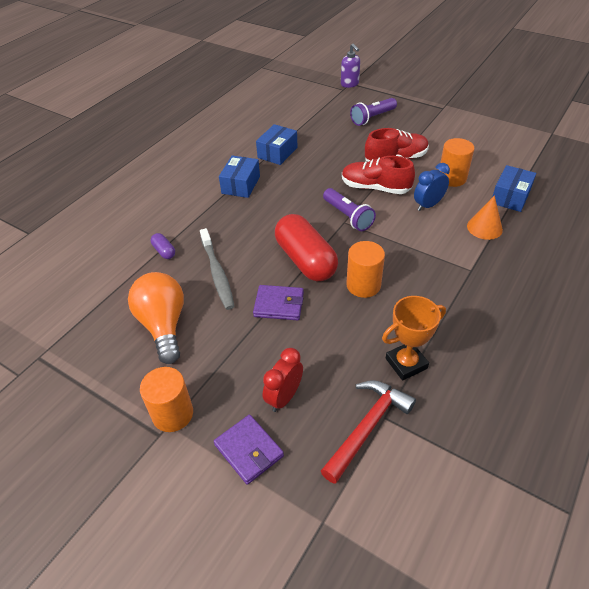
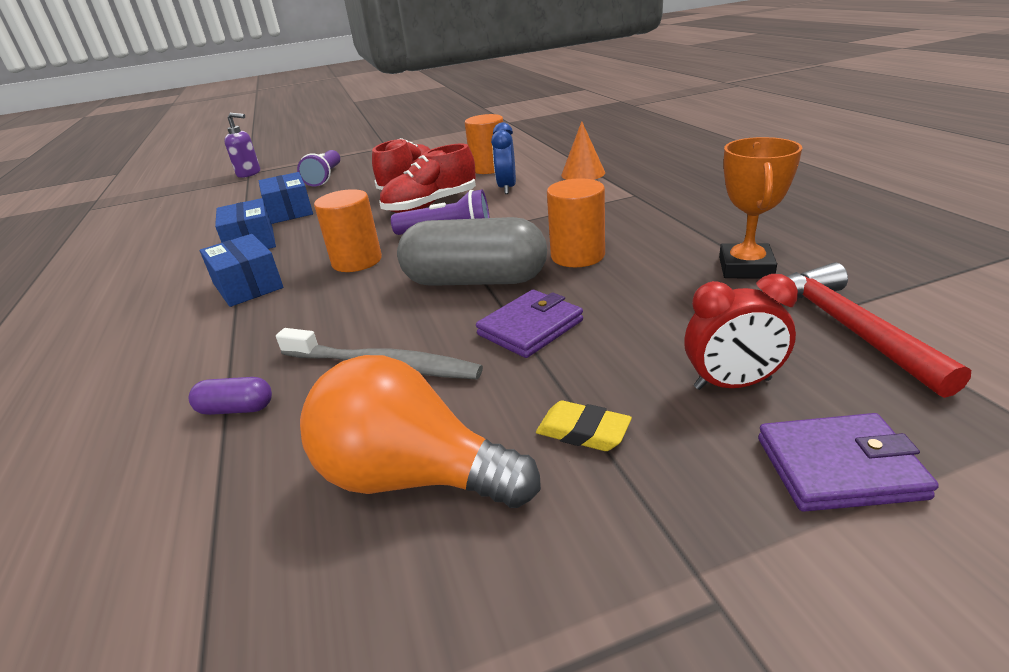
camera: 50 degrees left, 15 degrees down
orange cylinder [140,367,193,432] -> orange cylinder moved to [314,189,382,272]
red clock [263,348,303,412] -> red clock turned 75 degrees counterclockwise [684,274,798,390]
red capsule [275,214,338,281] -> grey capsule [397,217,547,286]
blue box [492,165,536,212] -> blue box moved to [259,172,313,224]
none -> yellow eraser [536,401,632,451]

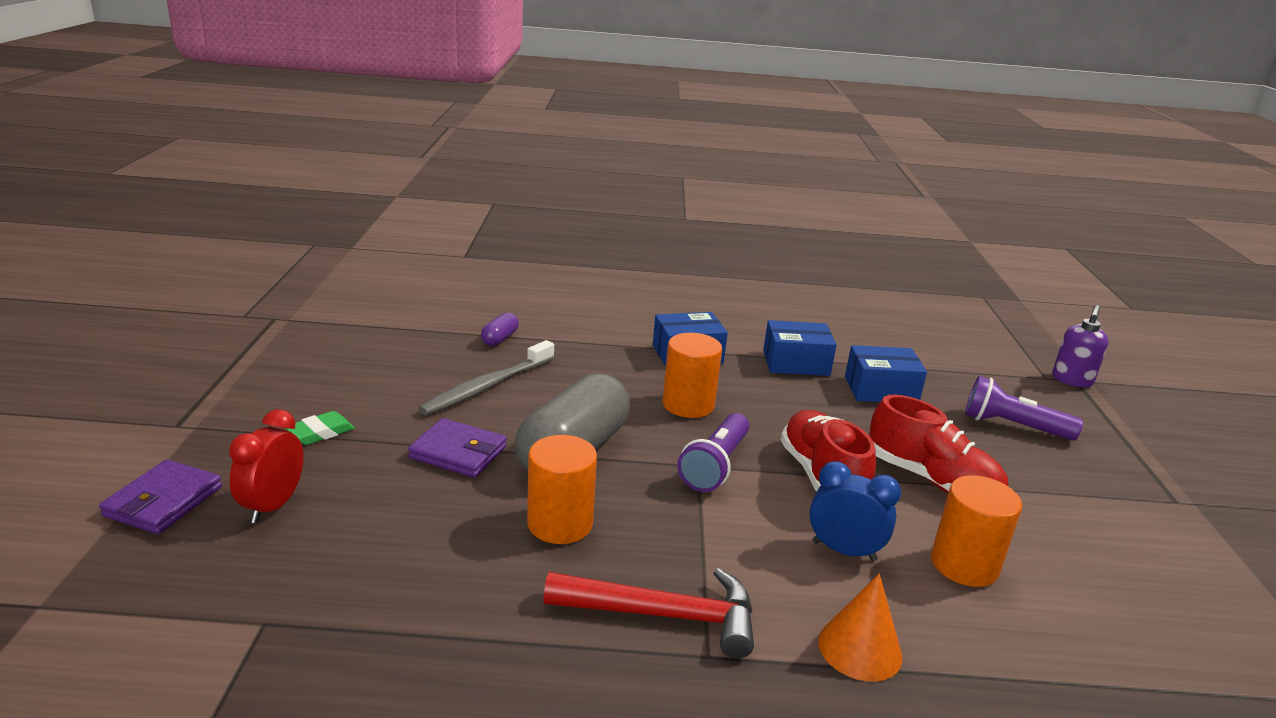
camera: 105 degrees right, 5 degrees down
orange light bulb [300,355,541,508] -> none
purple wallet [476,290,583,358] -> purple wallet turned 45 degrees counterclockwise [408,418,507,478]
yellow eraser [536,401,632,451] -> green eraser [285,411,355,445]
orange trophy [719,137,802,278] -> none
red hammer [787,263,971,398] -> red hammer moved to [544,568,754,658]

